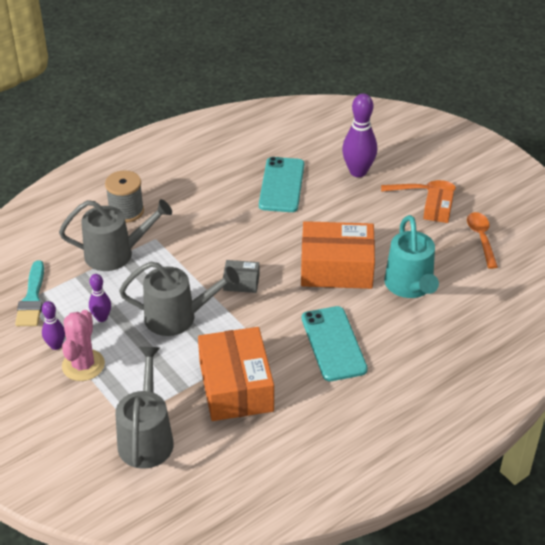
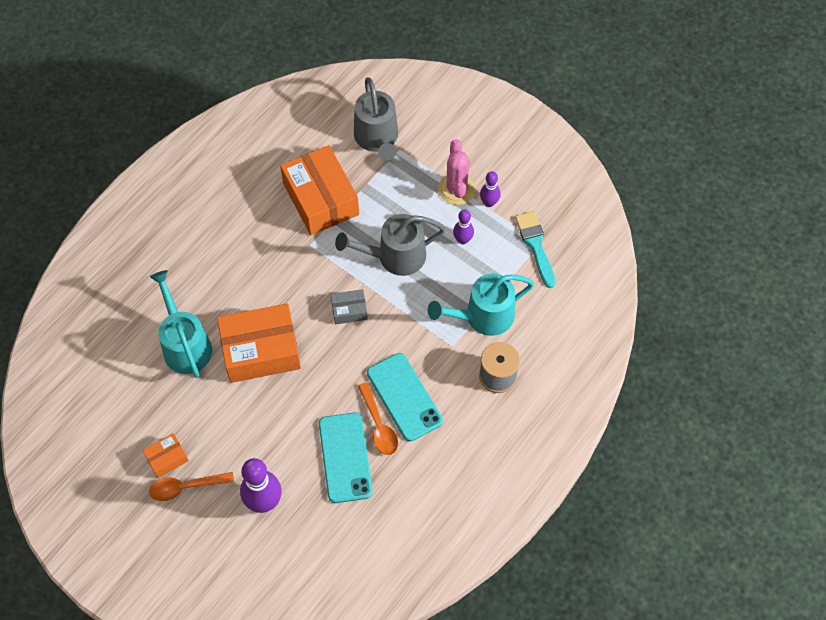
camera: 165 degrees right, 20 degrees up
grey watering can [59,199,172,271] -> turquoise watering can [428,274,534,336]
turquoise phone [302,306,368,381] -> turquoise phone moved to [367,353,443,442]
orange box [423,187,454,223] -> orange box turned 60 degrees clockwise [143,433,189,478]
orange spoon [467,212,498,269] -> orange spoon moved to [358,382,398,455]

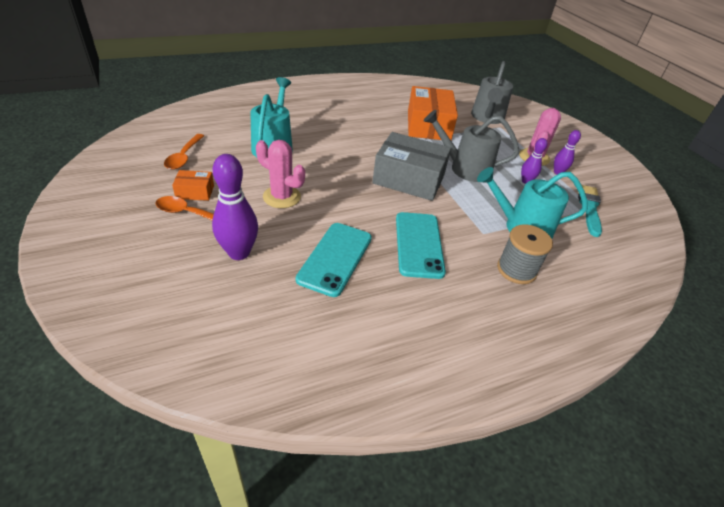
camera: 25 degrees right, 20 degrees down
orange box [217,303,301,383] -> none
grey box [331,289,368,324] -> grey box [372,132,451,201], size x2.14
orange spoon [358,382,398,455] -> orange spoon moved to [164,134,204,170]
none -> pink cactus [256,140,305,208]

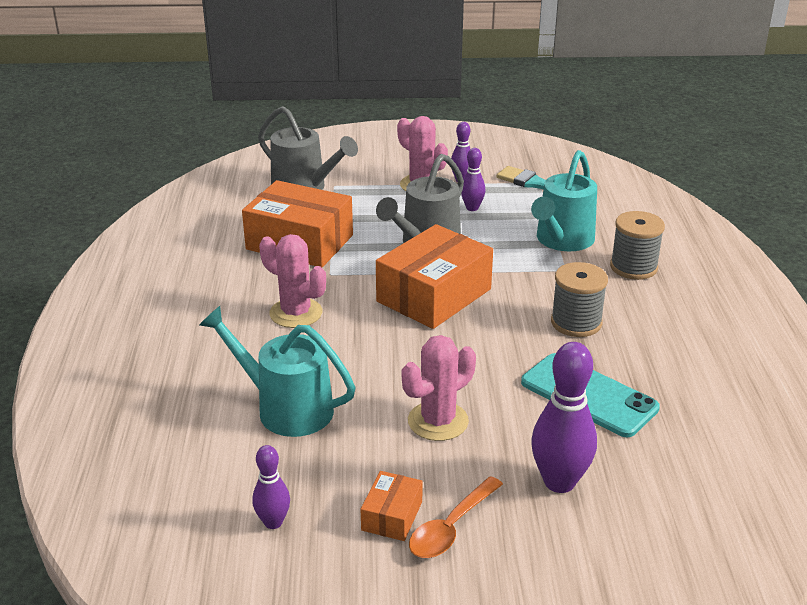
camera: 65 degrees left, 10 degrees down
orange spoon [164,134,204,170] -> purple bowling pin [252,445,290,529]
grey box [372,132,451,201] -> orange box [376,224,493,329]
turquoise phone [396,212,446,279] -> grey spool [551,262,608,337]
none -> pink cactus [259,234,326,328]

